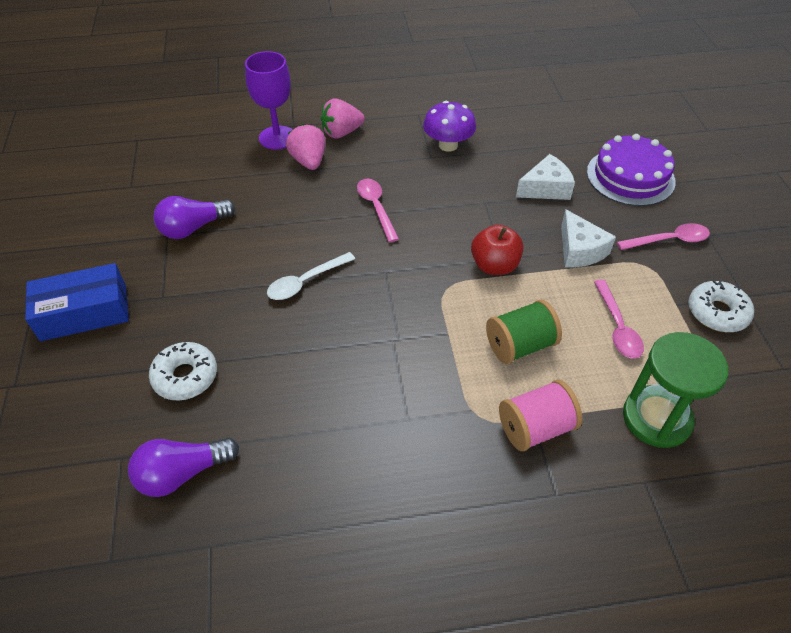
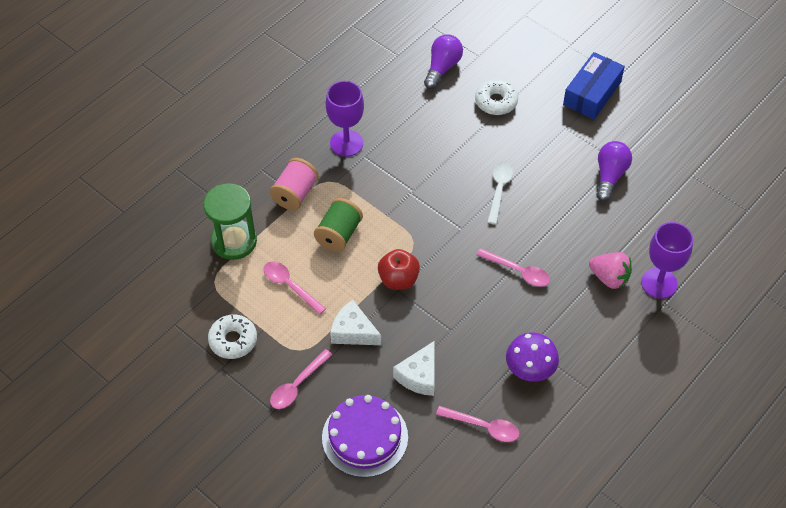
camera: 140 degrees right, 5 degrees up
pink strawberry [321,98,365,139] -> none
none -> purple goblet [326,81,364,157]
none -> pink spoon [436,406,519,442]

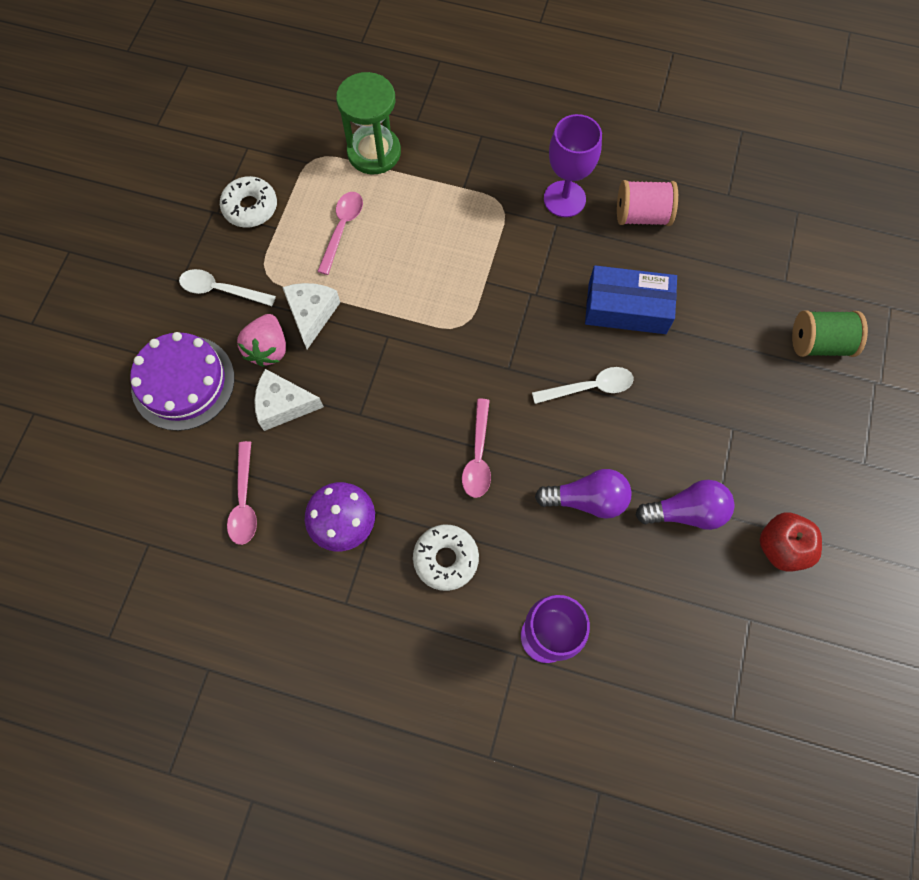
camera: 65 degrees right, 15 degrees up
pink spool [270,158,319,210] -> pink spool moved to [617,180,678,226]
pink spoon [270,349,333,409] -> white spoon [179,269,276,306]
green spool [314,198,363,252] -> green spool moved to [792,310,868,357]
red apple [378,249,420,290] -> red apple moved to [760,512,822,572]
purple light bulb [424,34,463,89] -> purple light bulb moved to [535,469,632,519]
white donut [475,79,518,115] -> white donut moved to [413,524,479,591]
blue box [563,52,625,119] -> blue box moved to [585,265,677,334]
pink strawberry [589,252,632,289] -> pink strawberry moved to [237,314,286,367]

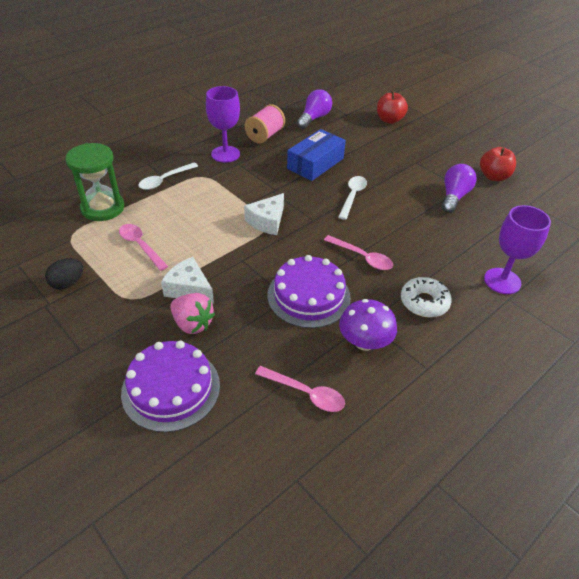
camera: 60 degrees left, 25 degrees down
white spoon [179,269,276,306] -> white spoon moved to [139,163,198,190]
white donut [220,176,277,228] -> black egg [45,258,83,290]
white cheese [254,369,324,431] -> white cheese moved to [244,193,284,235]
purple light bulb [535,469,632,519] -> purple light bulb moved to [297,89,332,129]
green spool [792,310,868,357] -> red apple [377,91,408,124]
none -> purple cake [267,255,351,328]

